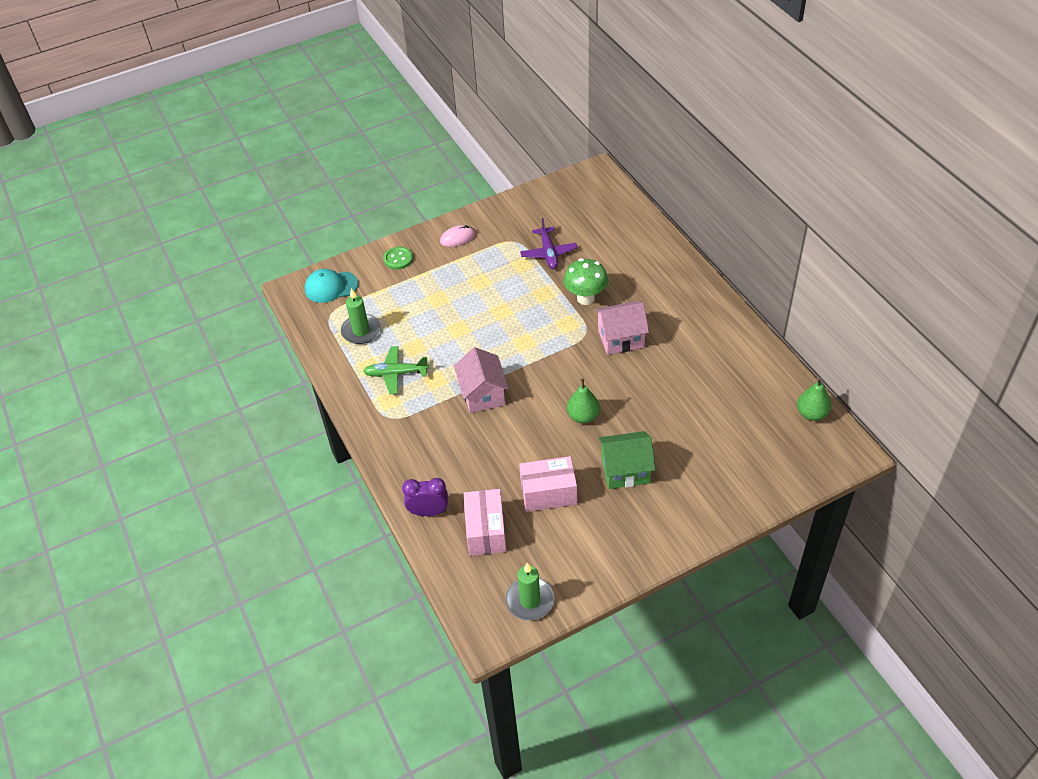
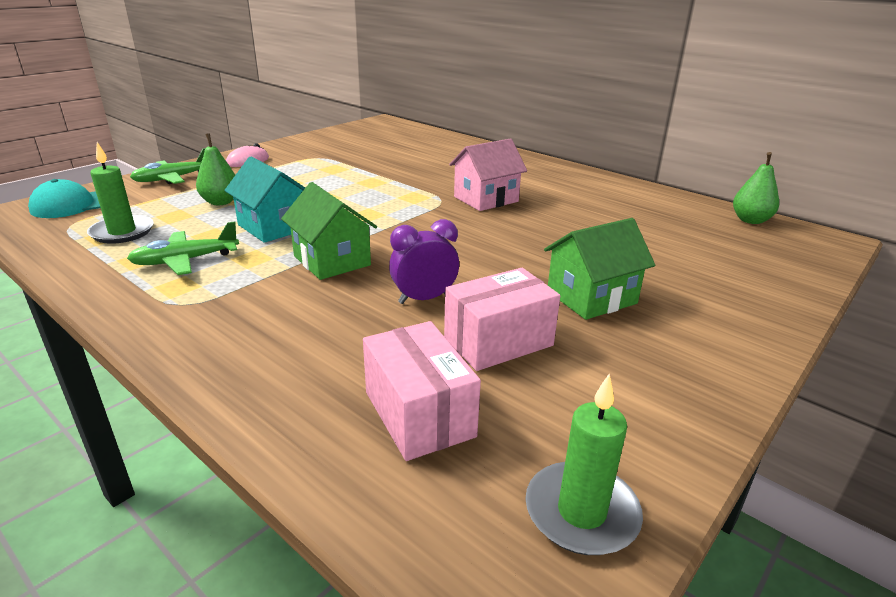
camera: 25 degrees left, 20 degrees down
green button [383,246,413,270] -> green plane [130,148,205,184]
purple clock [402,478,448,516] -> purple clock moved to [389,219,459,304]
pink house [454,347,509,413] -> green house [281,182,377,280]
purple plane [520,218,578,269] -> none
green mushroom [564,258,608,305] -> none
green pear [567,379,600,423] -> green pear moved to [196,133,235,205]
none -> turquoise house [224,157,305,243]

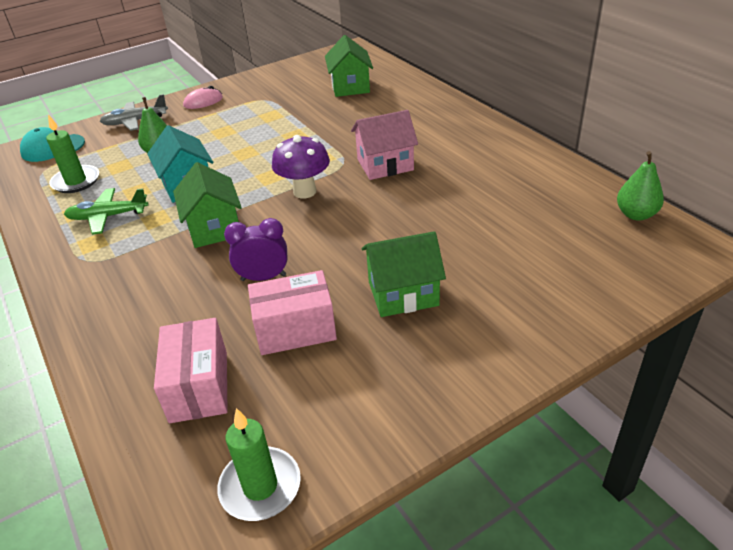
camera: 20 degrees right, 10 degrees up
green plane [130,148,205,184] -> grey plane [100,94,168,131]
none -> purple mushroom [272,135,330,199]
none -> green house [325,35,373,97]

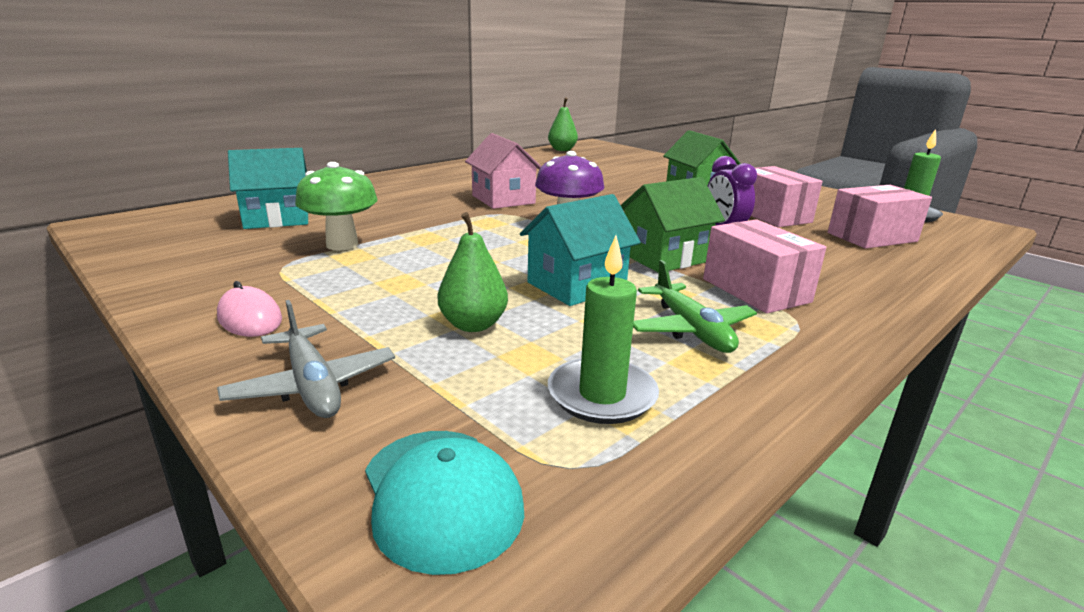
camera: 105 degrees left, 15 degrees down
green house [325,35,373,97] -> turquoise house [228,148,308,229]
none -> green mushroom [295,162,378,251]
none -> pink box [703,219,826,313]

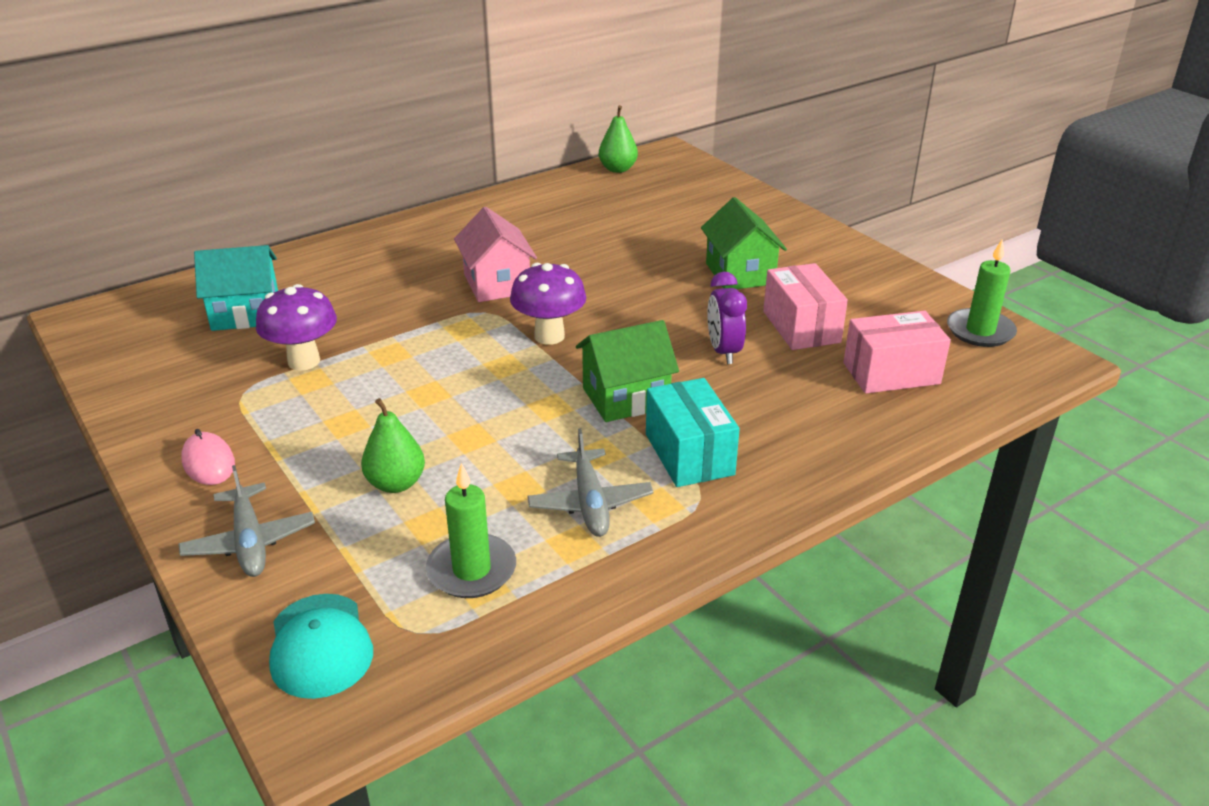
camera: 10 degrees right, 10 degrees up
green mushroom [295,162,378,251] -> purple mushroom [256,284,337,371]
turquoise house [520,194,641,306] -> none
green plane [633,260,757,353] -> grey plane [527,428,654,537]
pink box [703,219,826,313] -> turquoise box [646,378,740,487]

